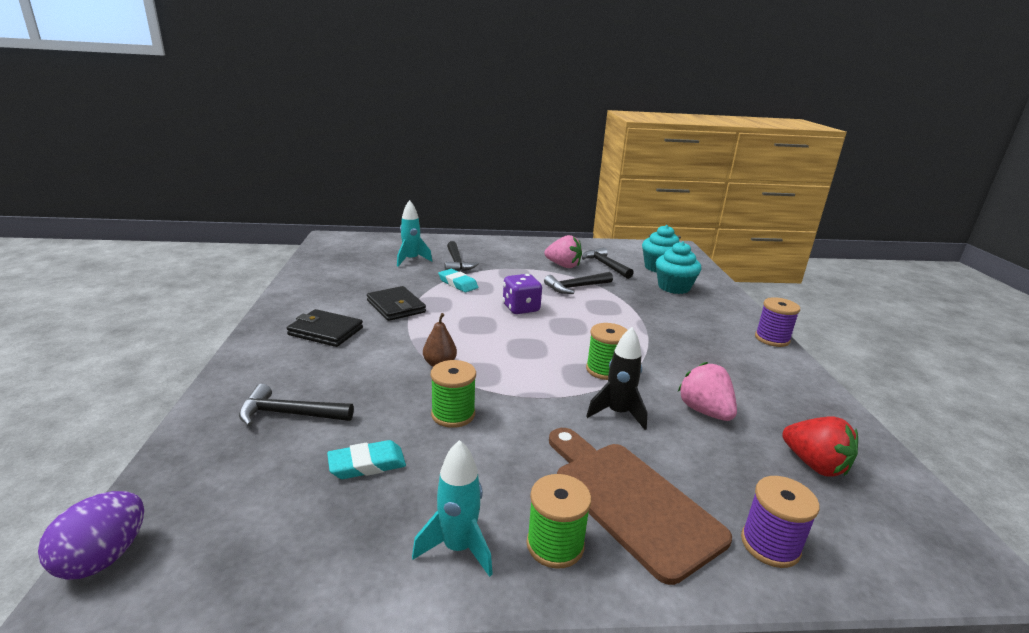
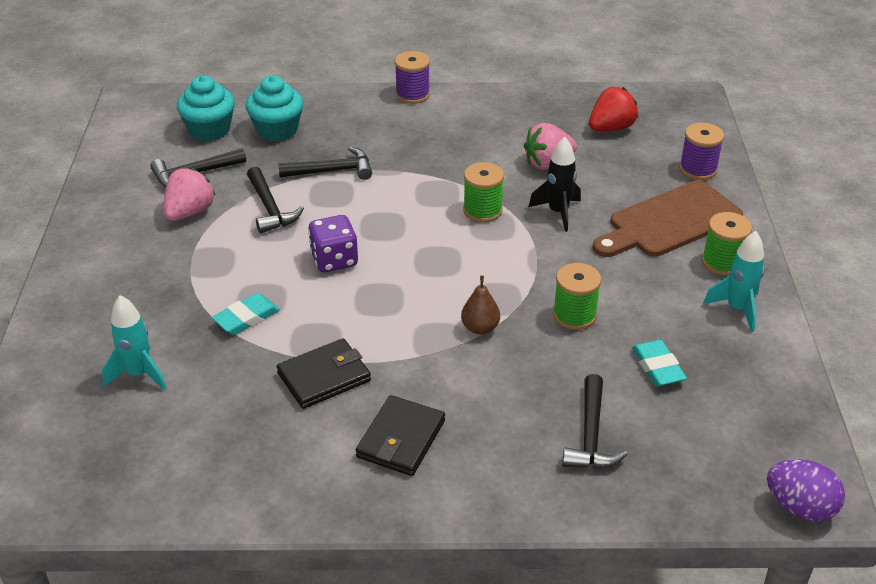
camera: 85 degrees left, 15 degrees up
black hammer [445,241,479,271] -> black hammer moved to [278,147,372,180]

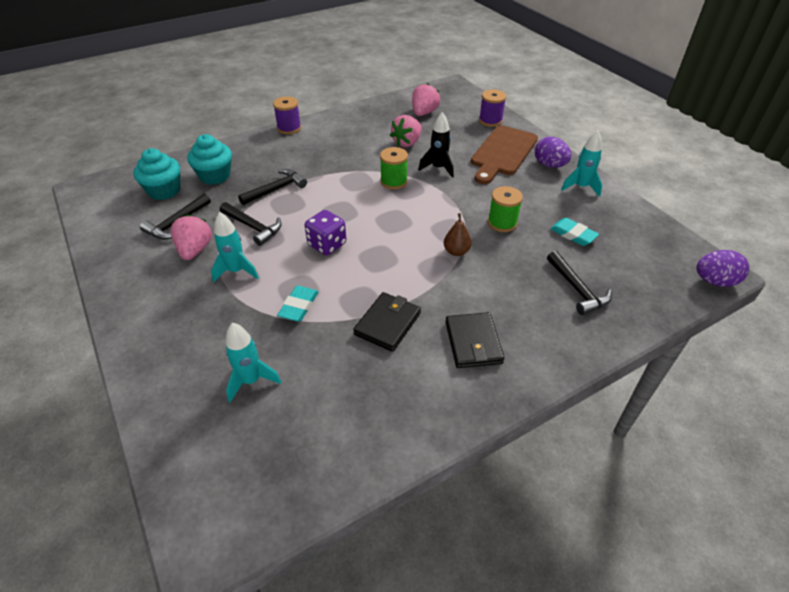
camera: 30 degrees left, 5 degrees up
red strawberry [589,87,638,131] -> pink strawberry [412,83,440,116]
green spool [702,212,752,275] -> purple egg [535,137,571,168]
none -> turquoise rocket [211,212,259,283]

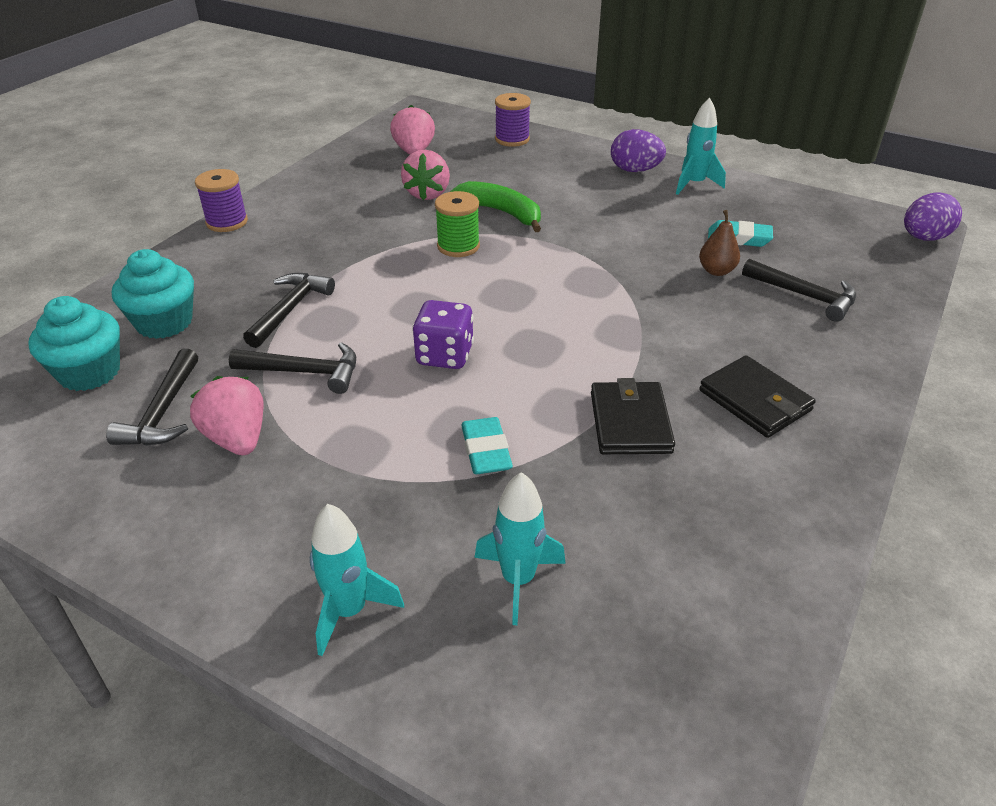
camera: 30 degrees left, 5 degrees down
turquoise rocket [211,212,259,283] -> turquoise rocket moved to [310,504,404,656]
black rocket [418,112,454,178] -> green banana [450,181,541,232]
brown pear [444,213,472,256] -> brown pear moved to [699,210,740,276]
brown cutting board [471,125,538,184] -> none
green spool [488,186,523,232] -> none

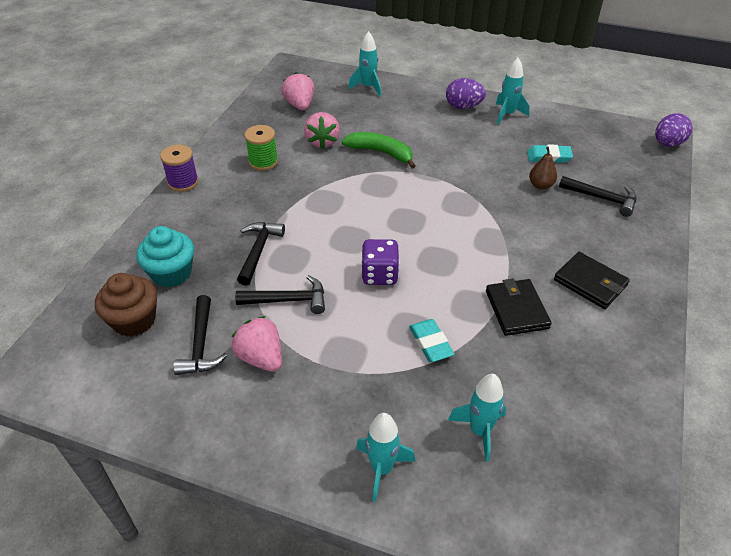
camera: 10 degrees left, 5 degrees up
turquoise cupcake [28,296,120,391] -> brown cupcake [95,273,157,337]
green spool [435,191,480,257] -> green spool moved to [245,125,278,171]
purple spool [495,93,531,147] -> turquoise rocket [348,31,381,96]

